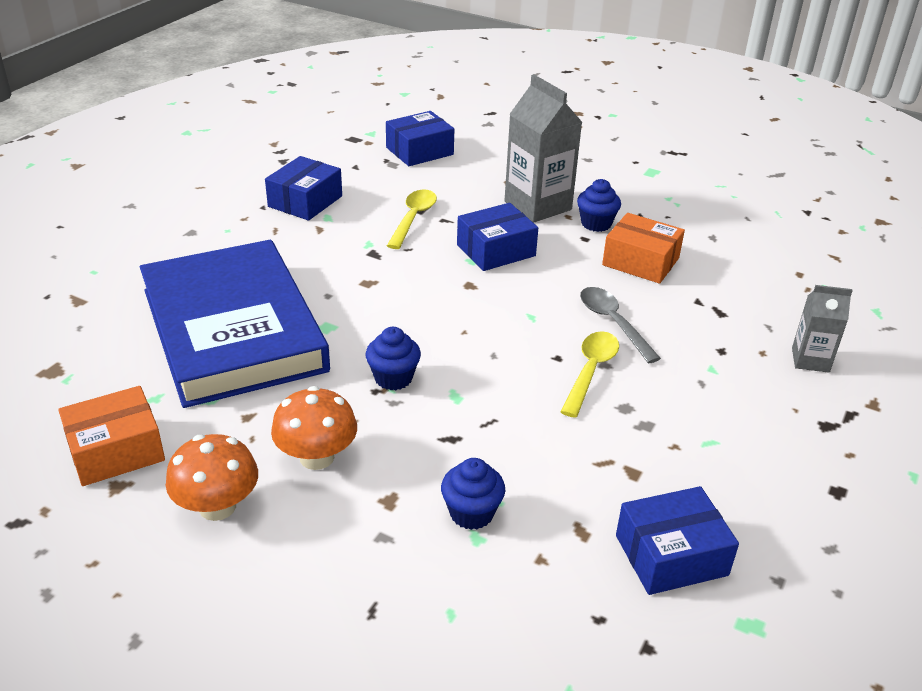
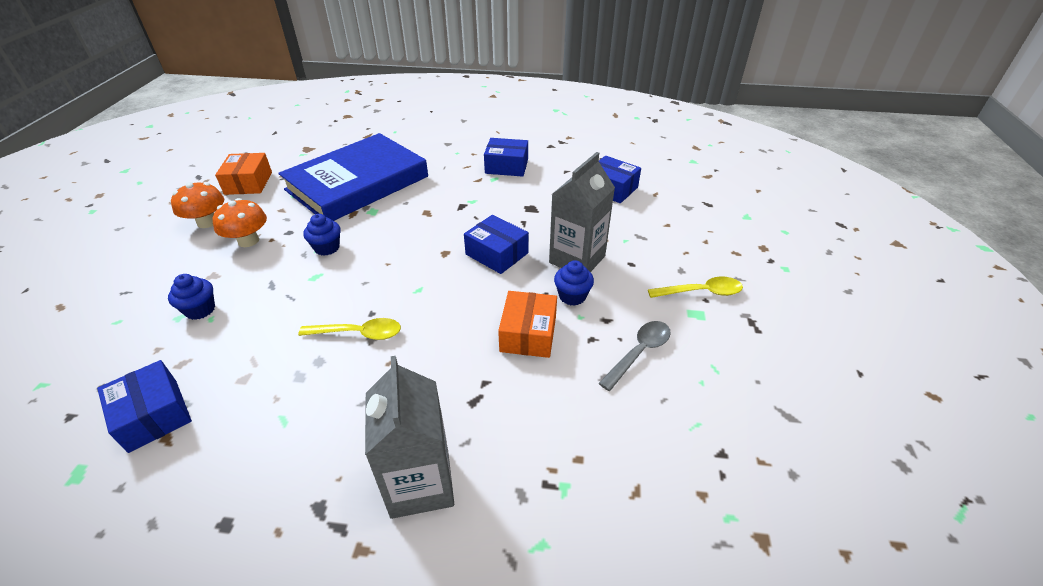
camera: 70 degrees right, 5 degrees up
orange box [58,386,165,486] -> orange box turned 45 degrees clockwise [215,153,272,195]
yellow spoon [387,189,437,249] -> yellow spoon moved to [648,277,743,298]
grey spoon [580,287,661,363] -> grey spoon moved to [599,321,671,391]
grey carton [792,285,853,373] -> grey carton [365,356,454,519], size x1.79

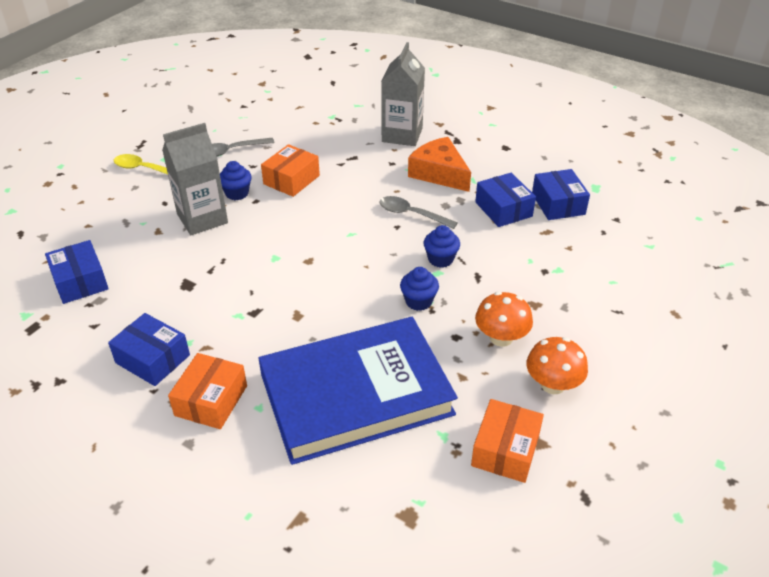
camera: 155 degrees left, 0 degrees up
blue cupcake [168,274,215,320] -> blue cupcake moved to [424,225,460,268]
yellow spoon [298,318,401,340] -> grey spoon [379,196,458,229]
blue box [464,215,529,274] -> blue box moved to [475,173,536,227]
none -> orange box [168,353,247,429]
none -> orange cheese [408,137,471,192]

